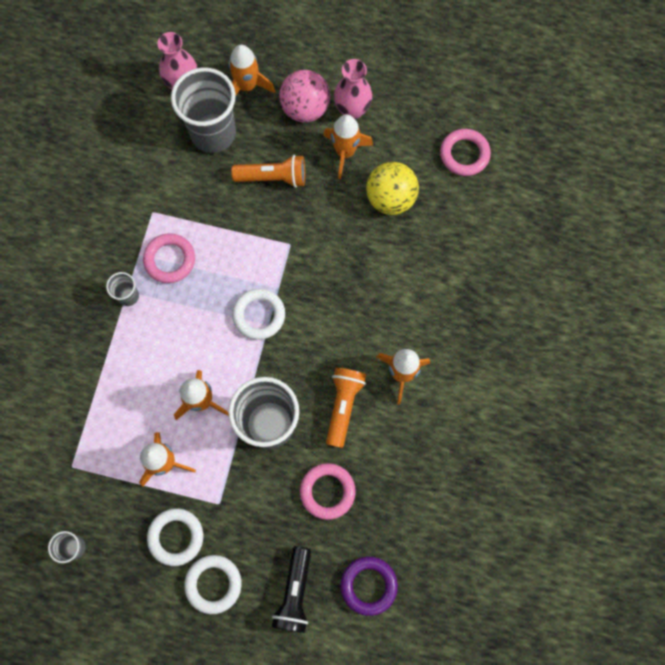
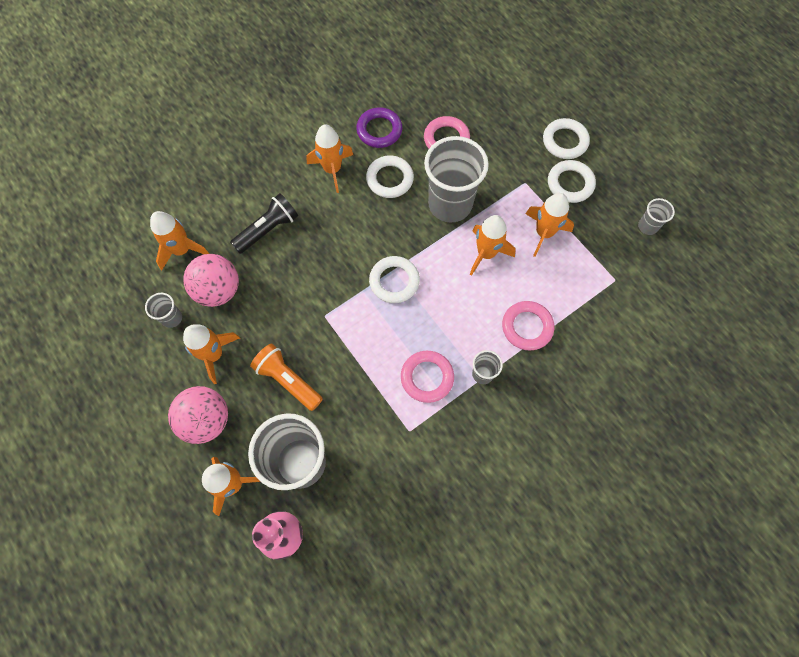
camera: 140 degrees left, 5 degrees down
black flashlight [272,546,311,633] -> black flashlight moved to [230,193,298,254]
orange flashlight [326,368,366,448] -> white ring [366,156,414,198]
pink vase [334,59,372,120] -> none
purple ring [340,556,398,616] -> purple ring moved to [356,107,402,148]
yellow ball [366,162,419,215] -> pink ball [183,254,239,307]
pink ring [440,129,491,176] -> pink ring moved to [502,301,554,350]
none -> grey cup [145,293,182,328]
none -> orange rocket [150,211,210,271]

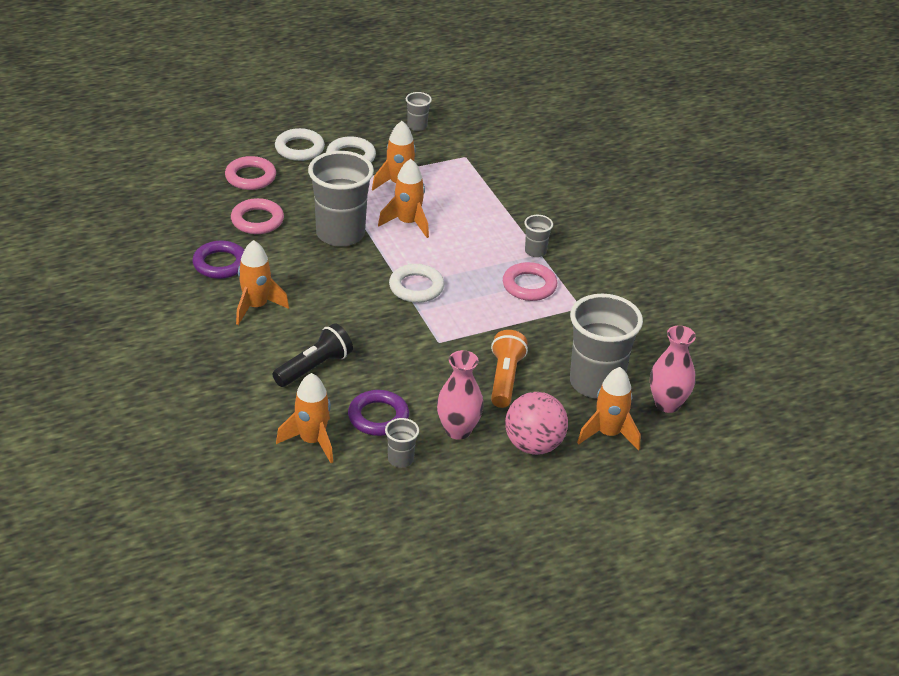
camera: 80 degrees left, 30 degrees down
pink ball [183,254,239,307] -> purple ring [348,390,409,436]
orange rocket [183,324,240,384] -> pink vase [437,350,484,440]
black flashlight [230,193,298,254] -> black flashlight turned 75 degrees clockwise [272,323,353,387]
orange flashlight [250,344,323,411] -> orange flashlight turned 135 degrees clockwise [491,330,528,408]
white ring [366,156,414,198] -> none
pink ring [502,301,554,350] -> pink ring moved to [225,156,276,190]

